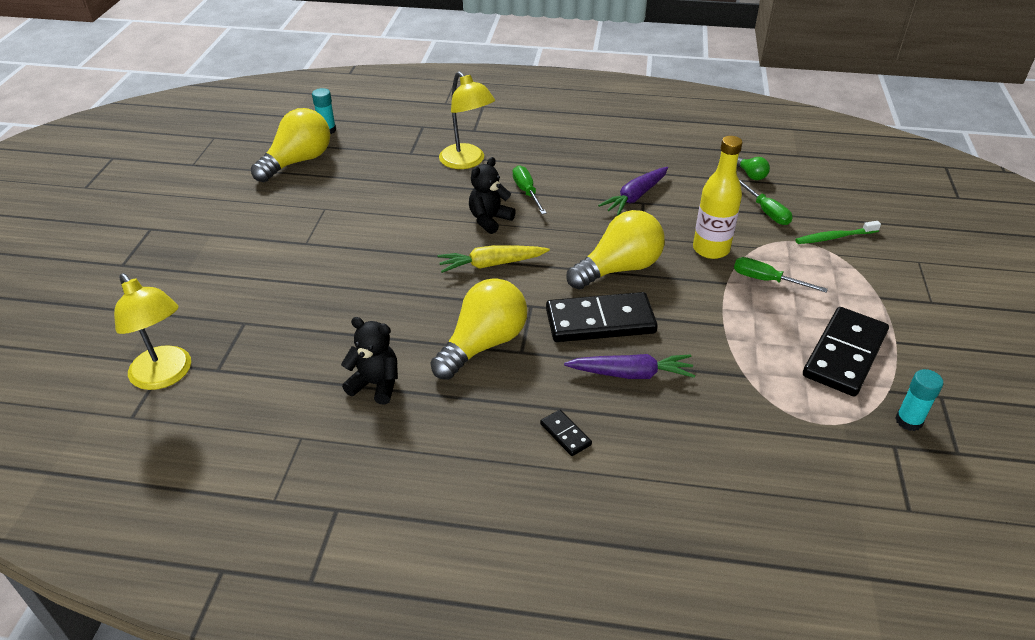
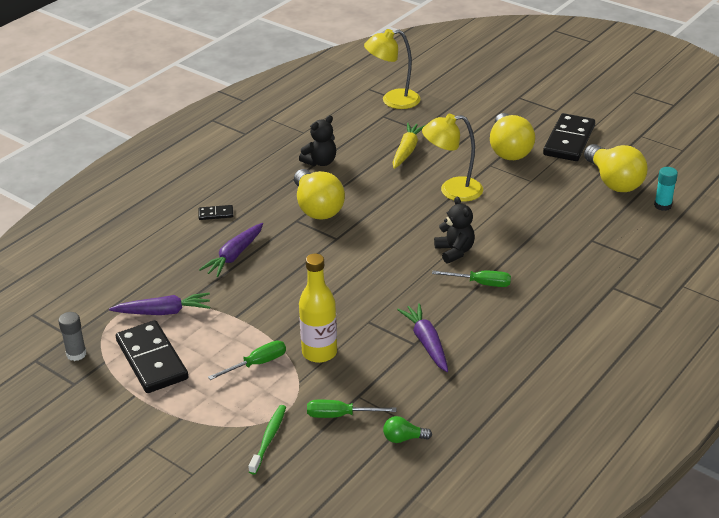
camera: 120 degrees right, 5 degrees down
yellow carrot [437,245,550,273] -> yellow carrot moved to [392,123,425,169]
yellow lamp [439,71,495,169] -> yellow lamp moved to [422,114,483,202]
black domino [546,292,658,342] -> black domino moved to [543,113,595,161]
yellow light bulb [566,210,665,290] -> yellow light bulb moved to [490,113,535,160]
turquoise glue stick [895,369,943,431] -> grey glue stick [58,312,86,361]
none -> purple carrot [109,293,210,315]

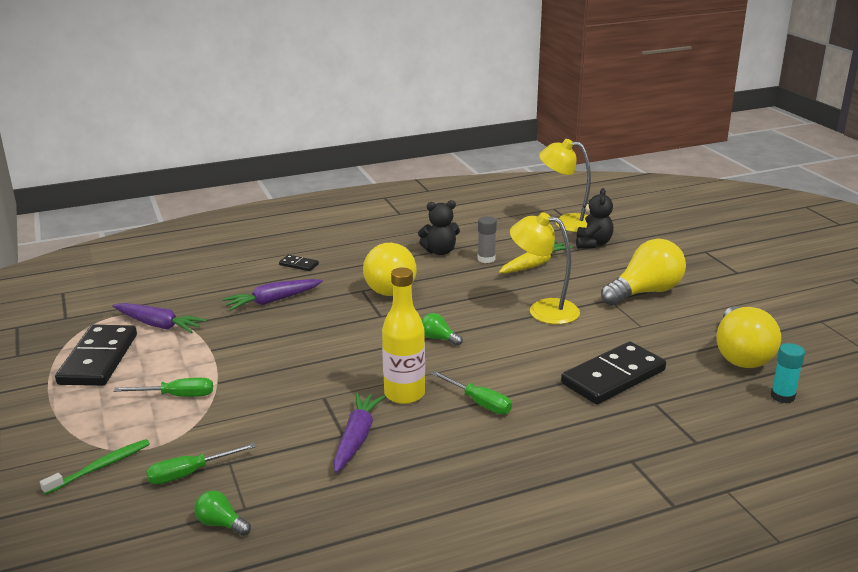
camera: 30 degrees right, 10 degrees down
grey glue stick [58,312,86,361] -> grey glue stick moved to [478,216,497,263]
yellow bottle [299,254,337,363] -> yellow bottle moved to [382,267,425,404]
green screwdriver [307,400,397,418] -> green screwdriver turned 60 degrees counterclockwise [146,443,256,485]
black teddy bear [434,197,475,263] -> black teddy bear moved to [576,188,614,249]
yellow light bulb [490,113,535,160] -> yellow light bulb turned 150 degrees counterclockwise [601,239,686,306]
black domino [543,113,595,161] -> black domino moved to [561,342,666,404]
none -> green light bulb [422,313,463,346]

